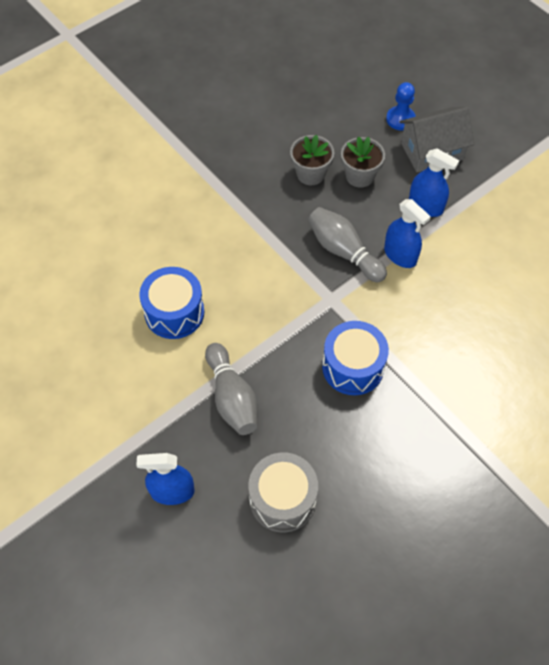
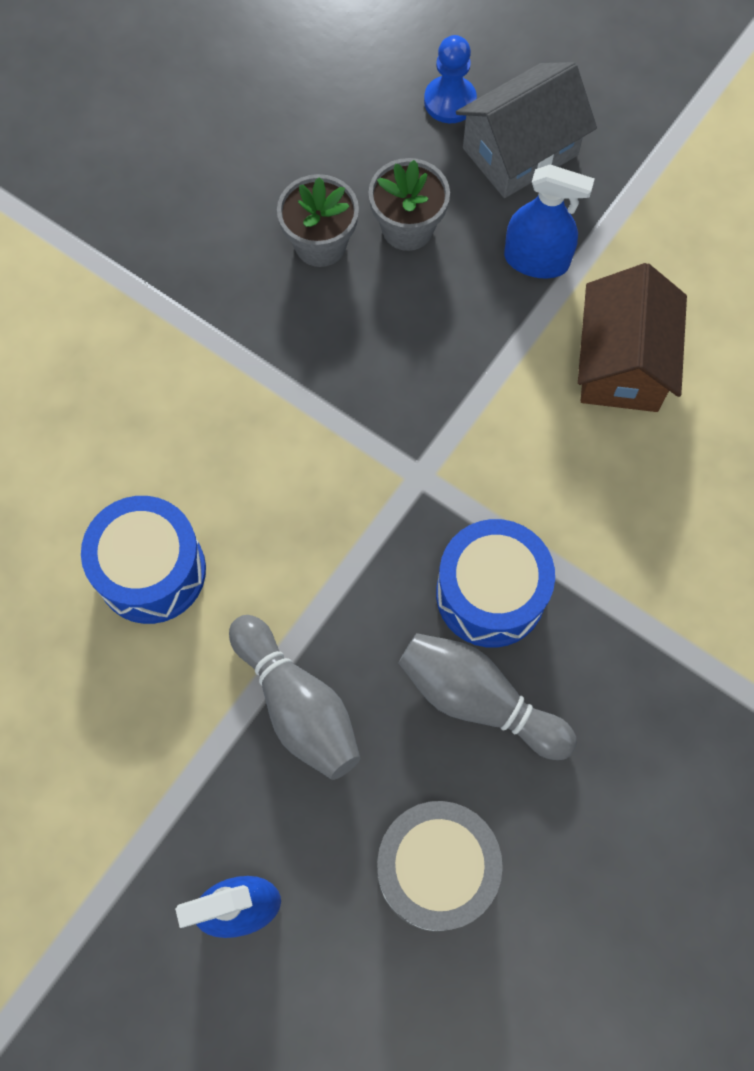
camera: 15 degrees left, 10 degrees up
grey bowling pin [308,207,387,283] -> grey bowling pin moved to [398,633,577,760]
blue spray bottle [384,199,431,268] -> none
none -> brown house [578,263,687,412]

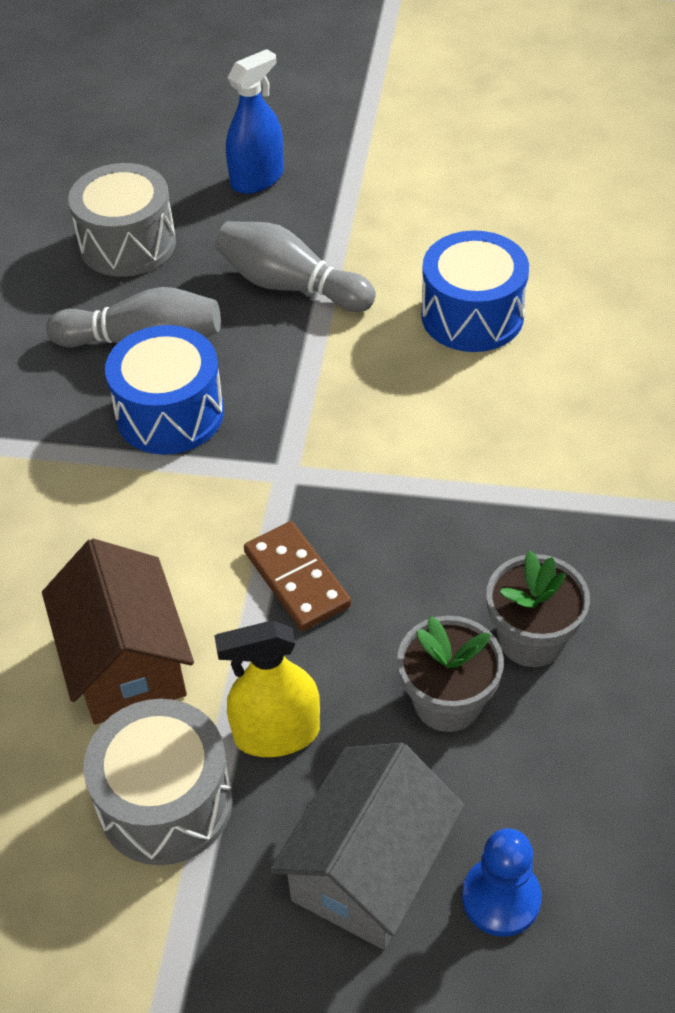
camera: 155 degrees right, 20 degrees down
blue spray bottle [504,165,595,279] -> yellow spray bottle [215,620,320,757]
none -> grey drum [83,699,233,865]
none -> brown domino [244,521,351,631]

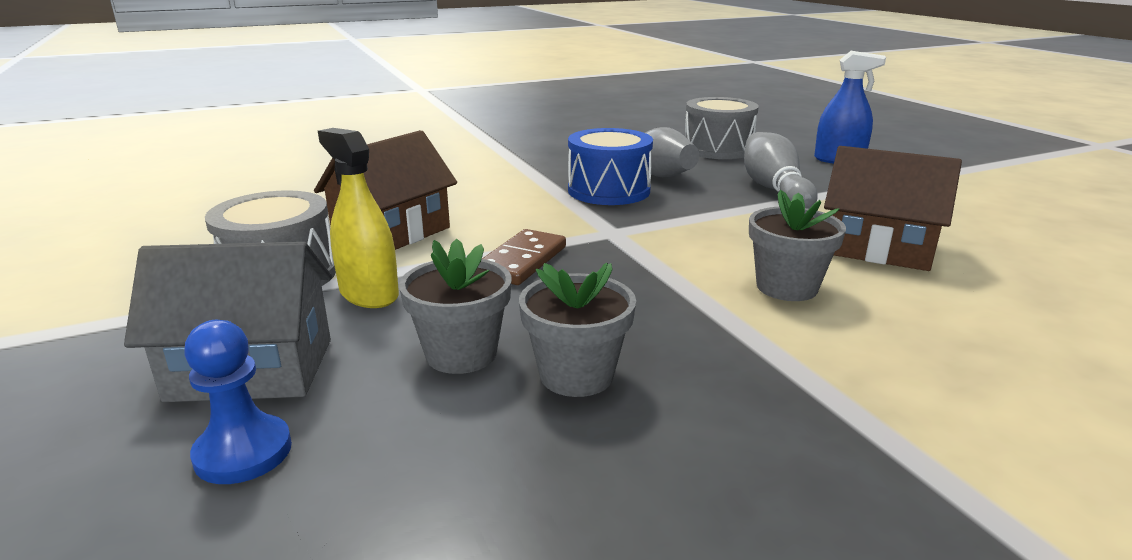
camera: 55 degrees right, 25 degrees down
blue drum [421,230,529,352] -> brown house [824,146,962,271]
none -> grey flower pot [749,190,846,301]

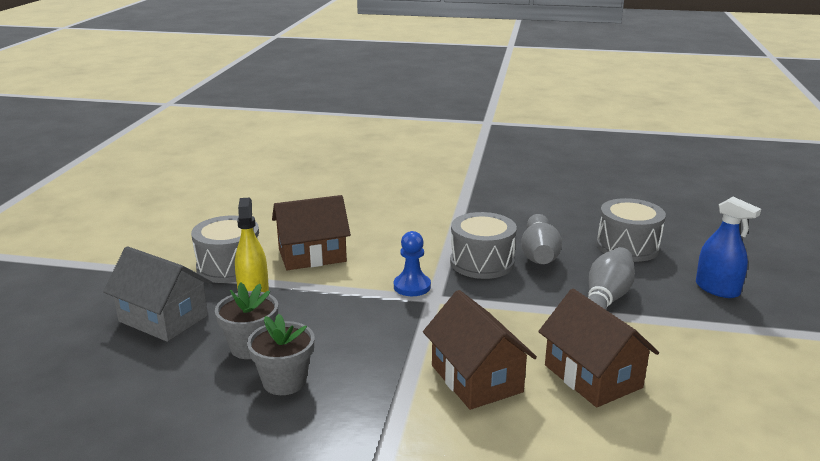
camera: 35 degrees right, 0 degrees up
blue pawn [184,320,292,484] -> blue pawn moved to [394,231,431,296]
brown domino [482,229,566,285] -> none
blue drum [568,128,653,205] -> grey drum [450,212,517,279]
grey flower pot [749,190,846,301] -> brown house [423,290,537,410]

